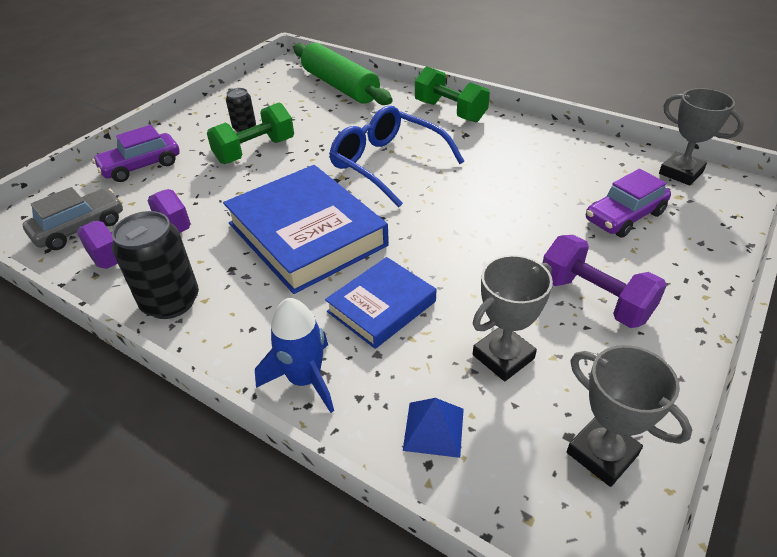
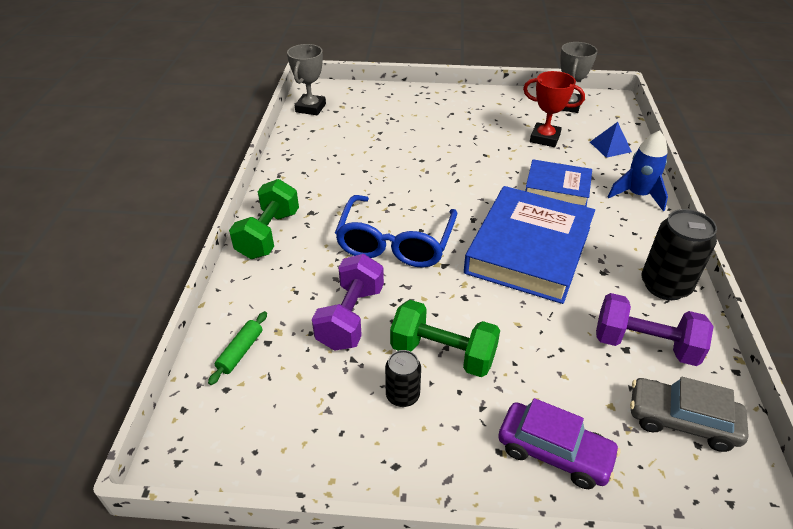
camera: 120 degrees left, 0 degrees up
green rolling pin [293,43,393,105] -> green rolling pin [208,311,267,385], size x0.41
grey trophy [473,255,553,381] -> red trophy [523,71,585,147]
purple dumbbell [543,235,667,328] -> purple dumbbell moved to [312,254,384,351]
purple car [586,169,671,238] -> none

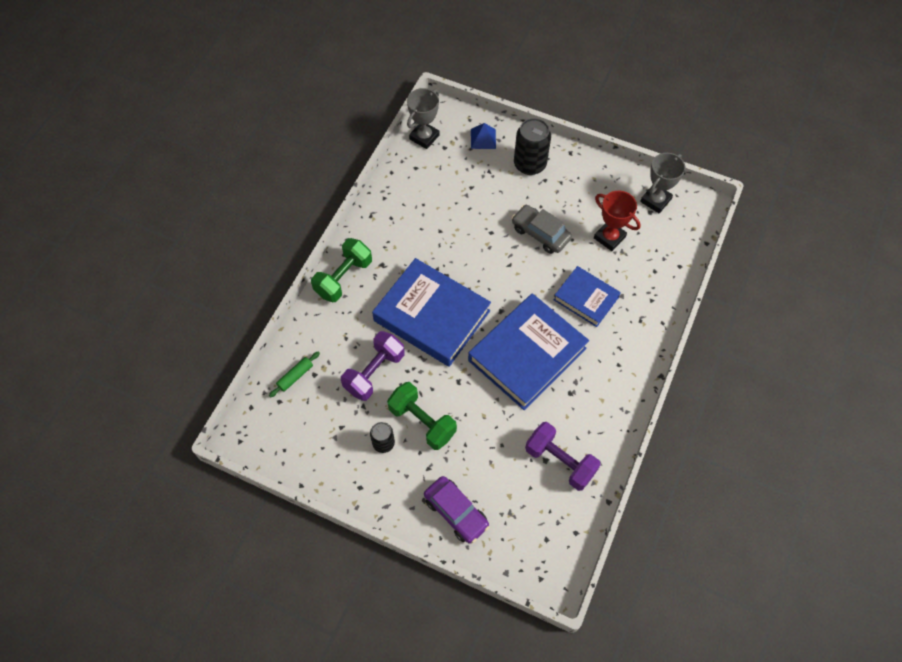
camera: 20 degrees right, 20 degrees up
blue glasses [335,195,457,268] -> blue book [372,258,491,367]
blue pyramid [590,122,632,158] -> blue pyramid moved to [471,123,496,149]
blue rocket [608,131,668,211] -> none
grey car [630,377,748,452] -> grey car moved to [512,205,572,254]
black can [642,209,717,300] -> black can moved to [514,118,551,175]

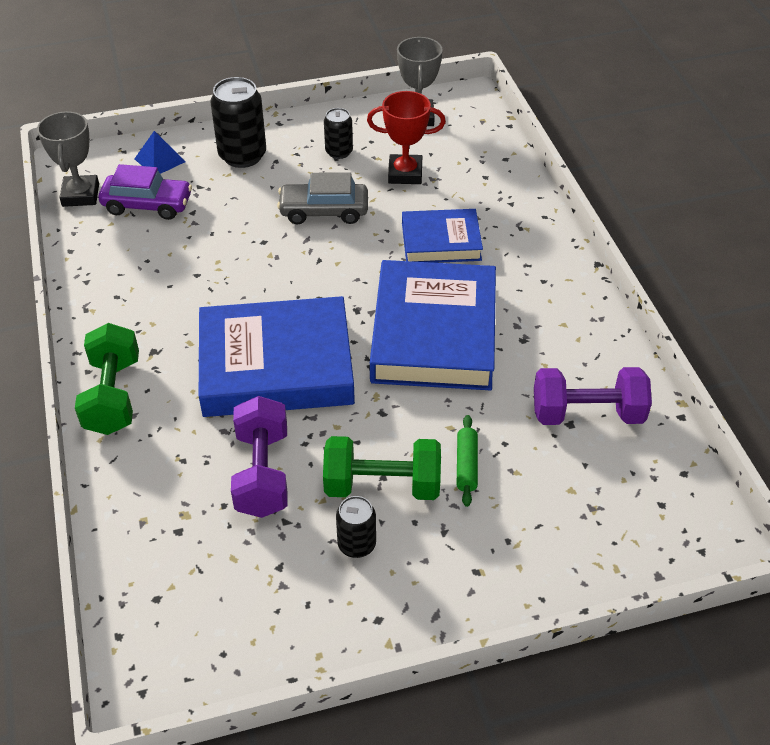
camera: 40 degrees left, 15 degrees down
green rolling pin [269,352,320,397] -> green rolling pin moved to [457,415,478,507]
purple car [424,476,490,544] -> purple car moved to [99,164,192,220]
none -> black can [324,108,353,159]

